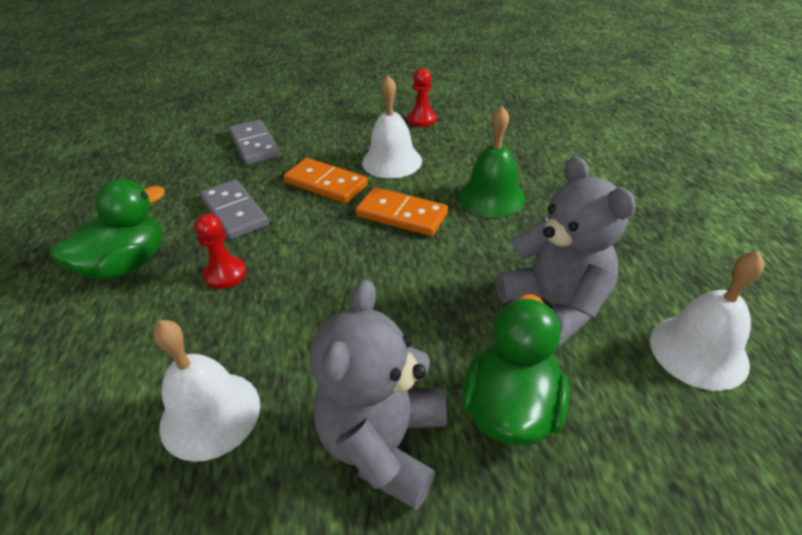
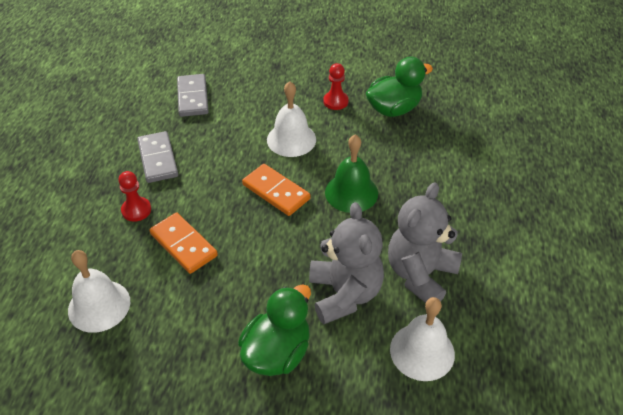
camera: 15 degrees right, 5 degrees up
green duck [50,179,165,280] -> green duck moved to [366,57,433,117]
orange domino [284,158,368,203] -> orange domino moved to [149,212,218,274]
grey teddy bear [310,280,447,510] -> grey teddy bear moved to [388,183,462,303]

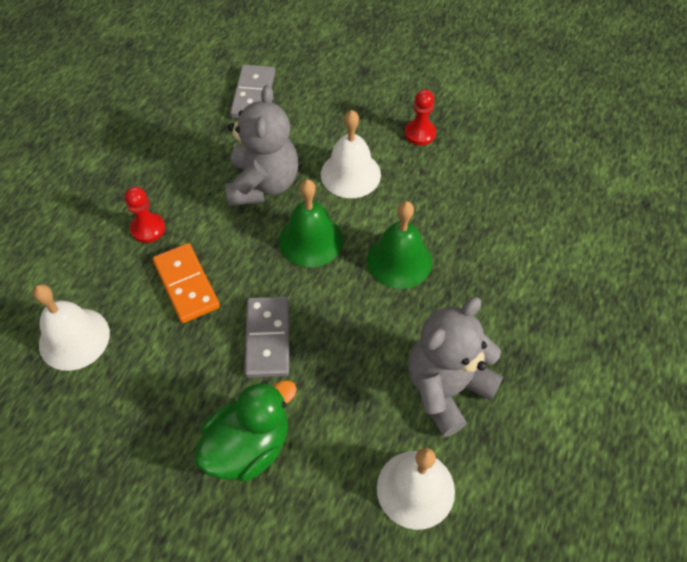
camera: 15 degrees right, 10 degrees up
grey domino [137,131,178,183] -> grey domino moved to [244,297,289,378]
orange domino [242,164,311,216] -> green bell [279,179,343,267]
grey teddy bear [309,202,384,324] -> grey teddy bear moved to [225,85,298,207]
green duck [366,57,433,117] -> none

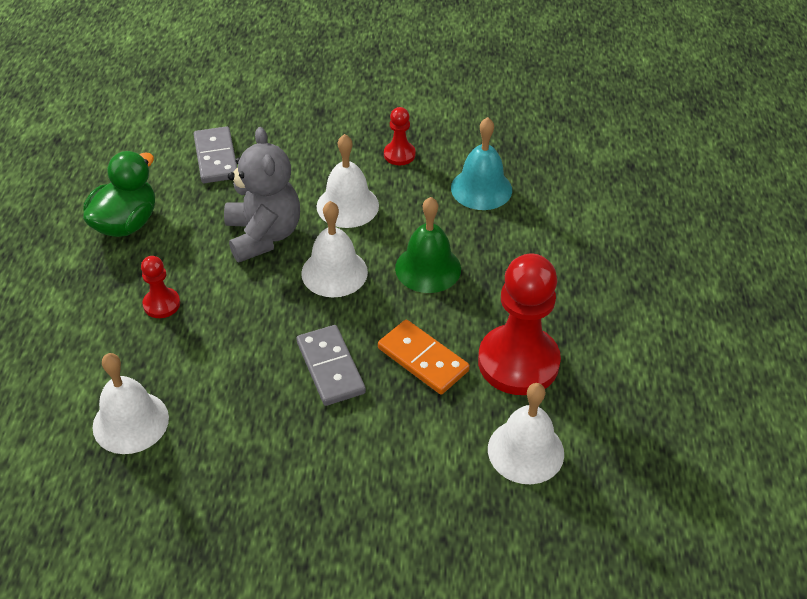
camera: 20 degrees left, 10 degrees down
orange domino [153,243,220,323] -> orange domino moved to [378,320,470,394]
green duck [194,380,297,482] -> green duck moved to [83,151,155,237]
green bell [279,179,343,267] -> white bell [301,201,368,297]
grey teddy bear [408,297,503,437] -> red pawn [478,253,561,395]
none -> turquoise bell [451,117,512,210]

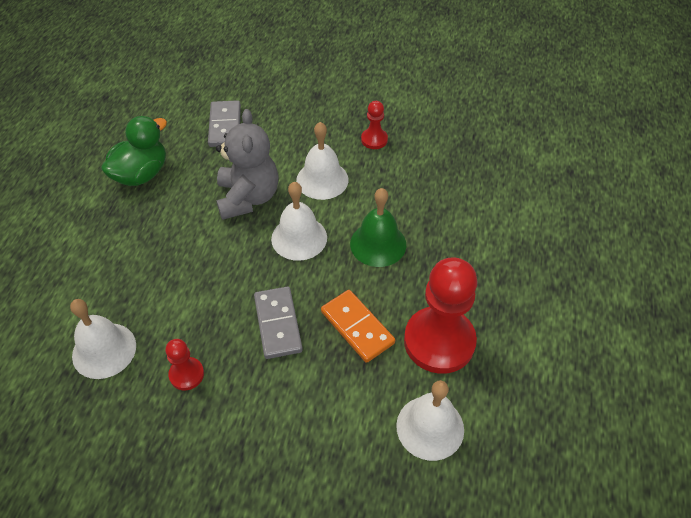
camera: 10 degrees right, 5 degrees up
red pawn [141,256,180,318] -> red pawn moved to [165,339,204,390]
turquoise bell [451,117,512,210] -> none

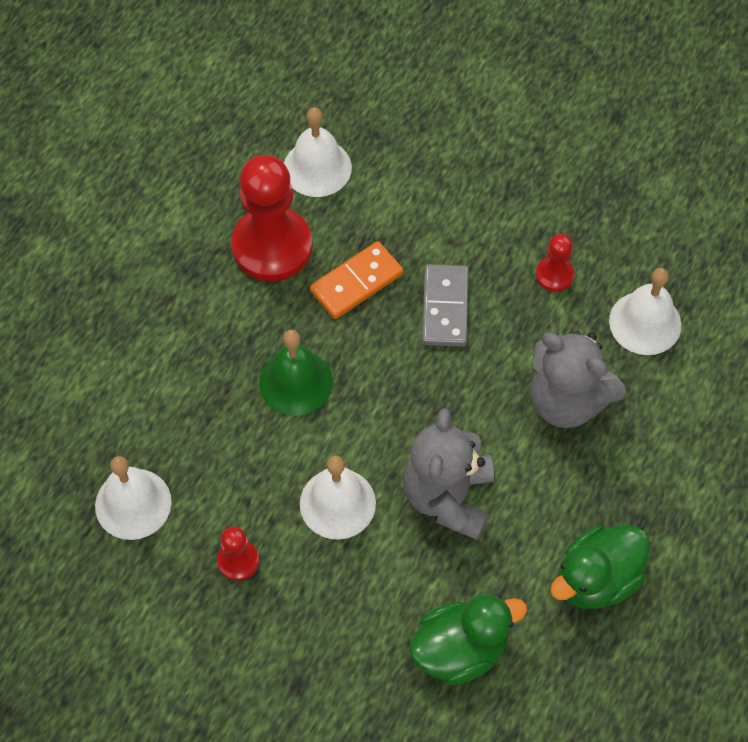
camera: 165 degrees left, 10 degrees up
grey domino [208,100,241,147] -> green duck [409,594,527,685]
white bell [271,182,327,261] -> white bell moved to [95,456,172,540]
orange domino [321,290,395,363] -> orange domino turned 75 degrees clockwise [310,241,404,319]
none -> grey teddy bear [530,331,626,428]

